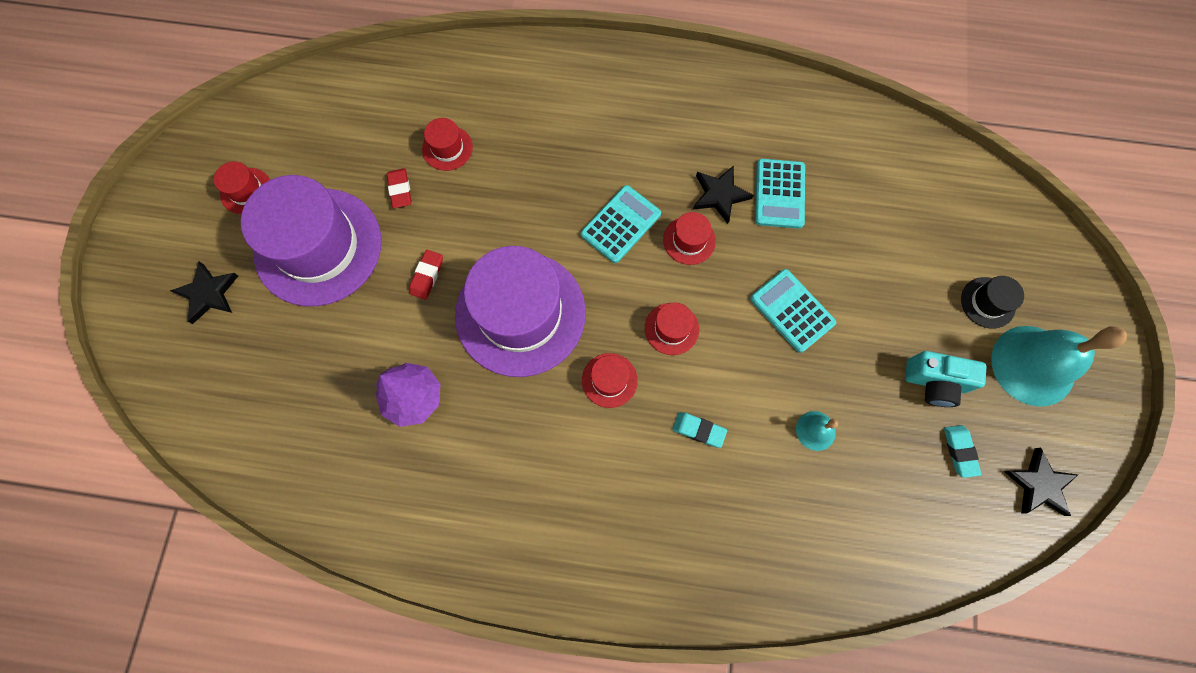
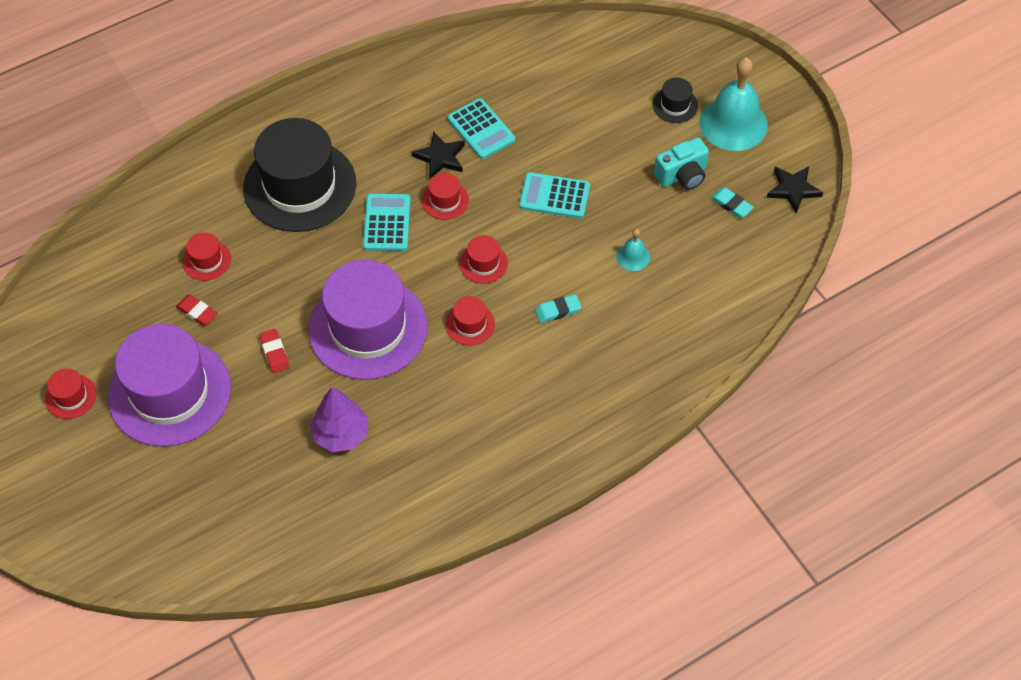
camera: 40 degrees left, 15 degrees down
black star [170,261,238,324] -> none
none -> black hat [243,118,356,232]

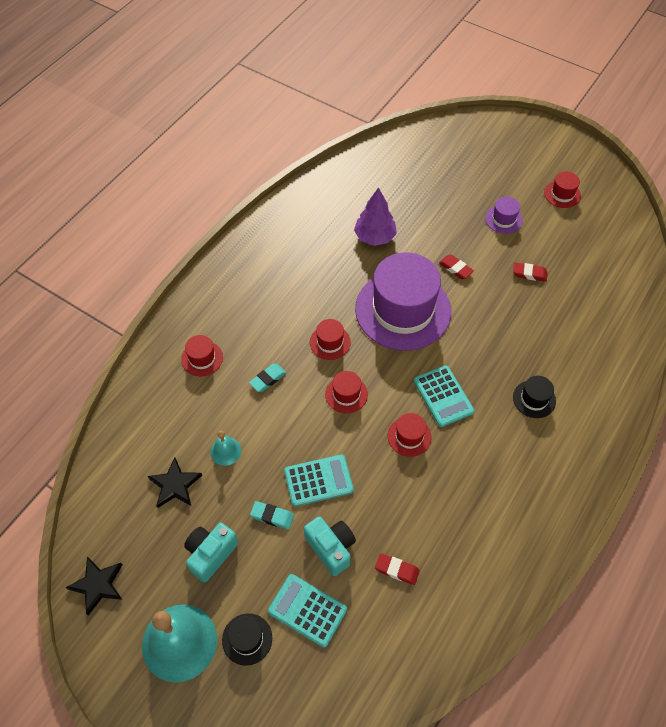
camera: 155 degrees right, 0 degrees up
purple hat [108,324,231,447] -> purple hat [485,196,523,234], size x0.42
red hat [183,232,231,281] -> red hat moved to [181,335,223,376]
black hat [243,118,356,232] -> black hat [513,376,556,418], size x0.42
black star [412,131,465,179] -> black star moved to [148,458,202,508]
turquoise calculator [447,98,515,159] -> turquoise calculator moved to [268,574,347,647]
turquoise eraser [711,187,754,218] -> turquoise eraser moved to [250,501,294,529]
none -> turquoise camera [304,516,356,576]
none -> red eraser [375,553,420,585]

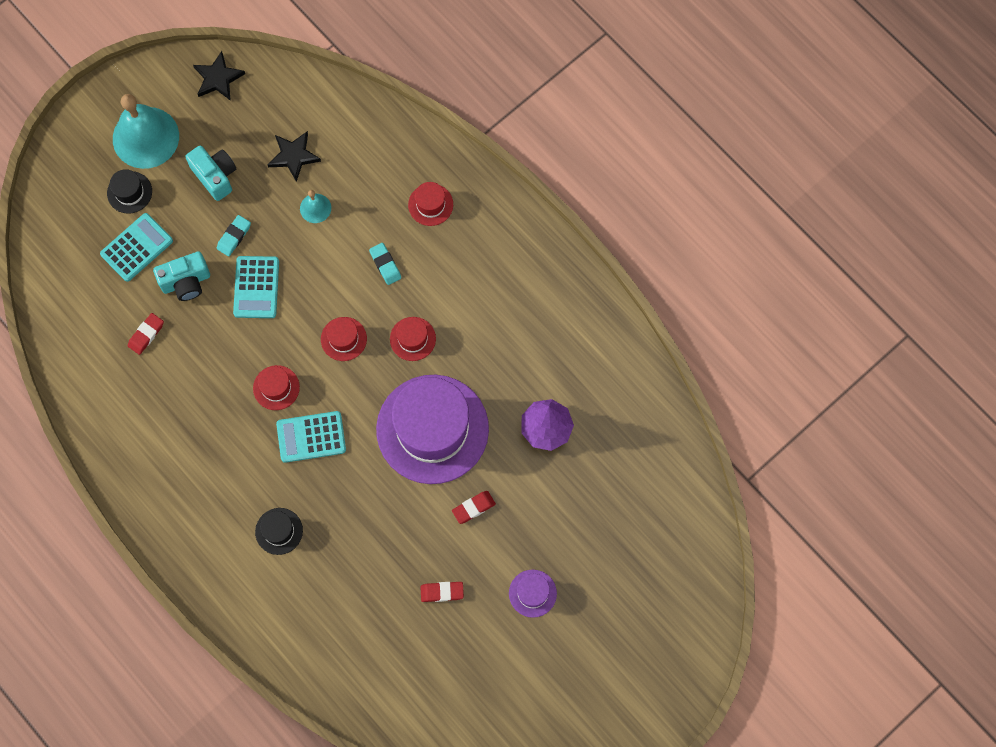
camera: 105 degrees right, 15 degrees up
red eraser [513,262,548,282] -> red eraser turned 60 degrees clockwise [420,582,464,602]
red hat [544,171,581,208] -> none

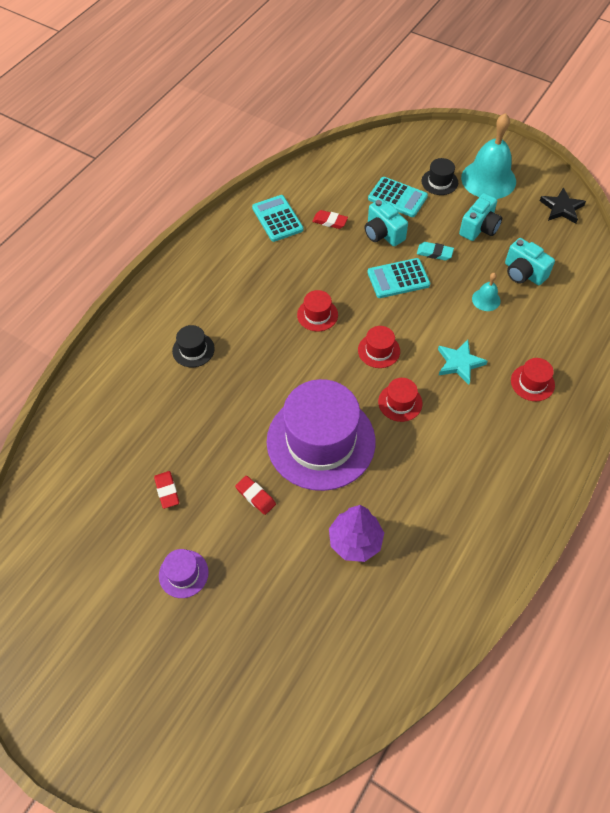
camera: 75 degrees right, 15 degrees down
black star [267,131,321,182] -> turquoise camera [505,238,555,285]
turquoise calculator [276,411,346,463] -> turquoise calculator moved to [252,195,304,242]
turquoise eraser [369,243,401,285] -> turquoise star [438,340,488,385]

